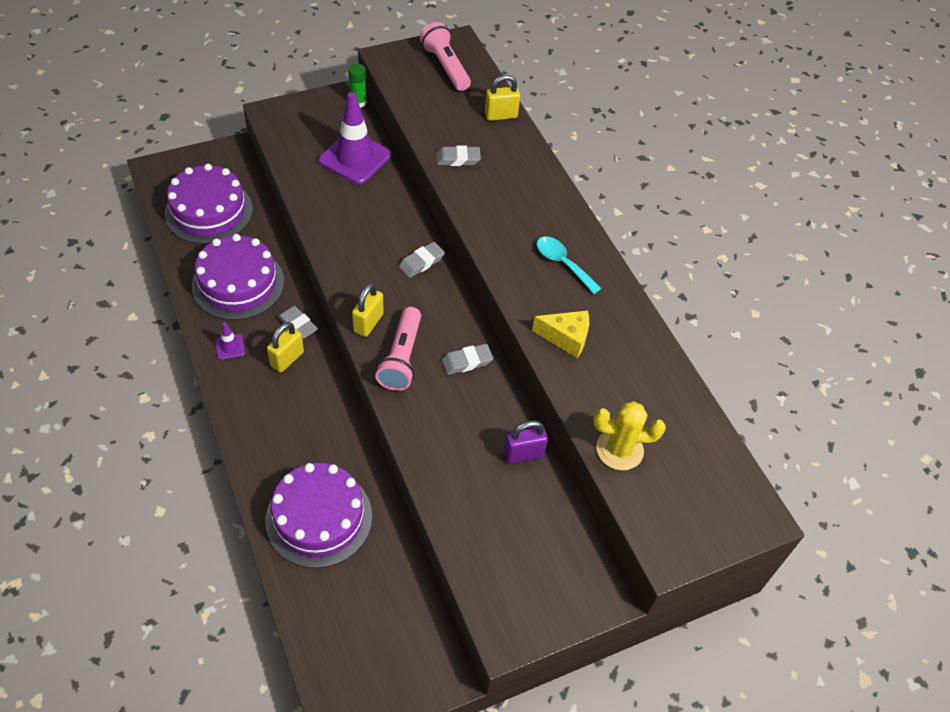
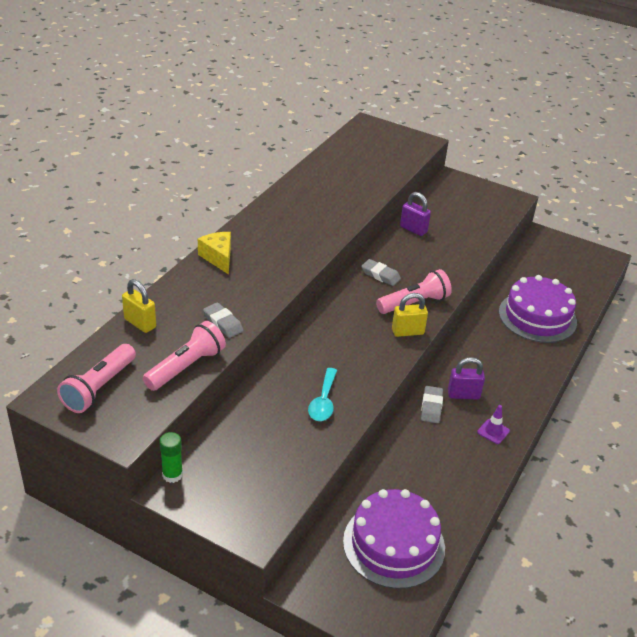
camera: 125 degrees left, 15 degrees down
purple cake [192,234,284,320] -> none
yellow padlock [267,322,304,372] -> purple padlock [448,357,485,400]
purple traffic cone [319,92,391,184] -> none
grey eraser [399,242,445,278] -> none
yellow cheese [532,310,589,358] -> yellow cheese moved to [198,232,231,274]
turquoise spoon [537,237,602,294] -> turquoise spoon moved to [308,368,337,421]
yellow cactus [594,401,666,470] -> none
none -> pink flashlight [143,321,226,391]

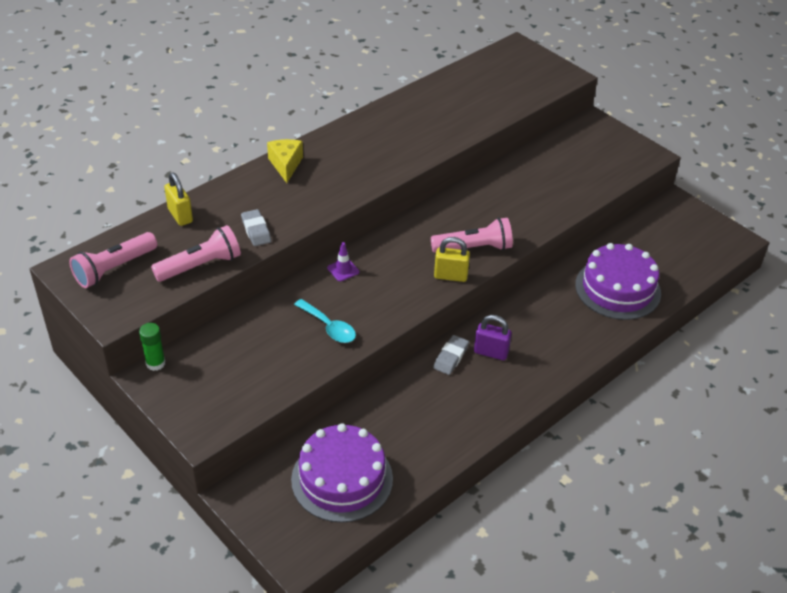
camera: 20 degrees right, 5 degrees up
turquoise spoon [308,368,337,421] -> turquoise spoon turned 75 degrees counterclockwise [294,299,356,343]
grey eraser [361,259,401,286] -> none
purple padlock [400,192,431,236] -> none
purple traffic cone [477,405,510,444] -> purple traffic cone moved to [327,242,359,281]

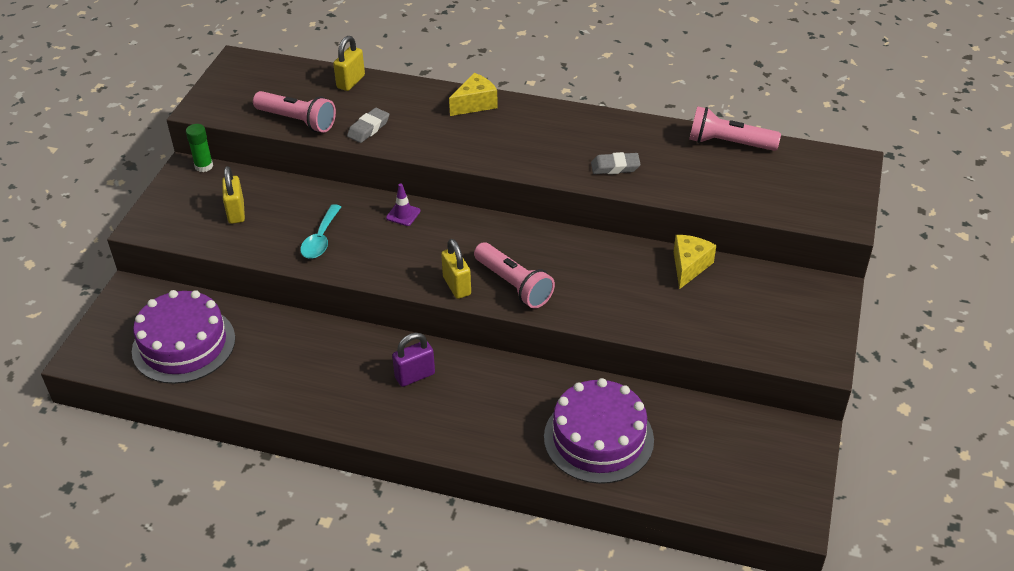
camera: 60 degrees right, 0 degrees up
pink flashlight [69,232,157,288] -> pink flashlight moved to [689,106,781,151]
grey eraser [433,335,469,375] -> grey eraser moved to [591,152,641,174]
purple padlock [474,315,512,360] -> purple padlock turned 75 degrees clockwise [392,333,435,387]
none -> yellow padlock [222,166,245,224]
none -> yellow cheese [674,235,716,289]

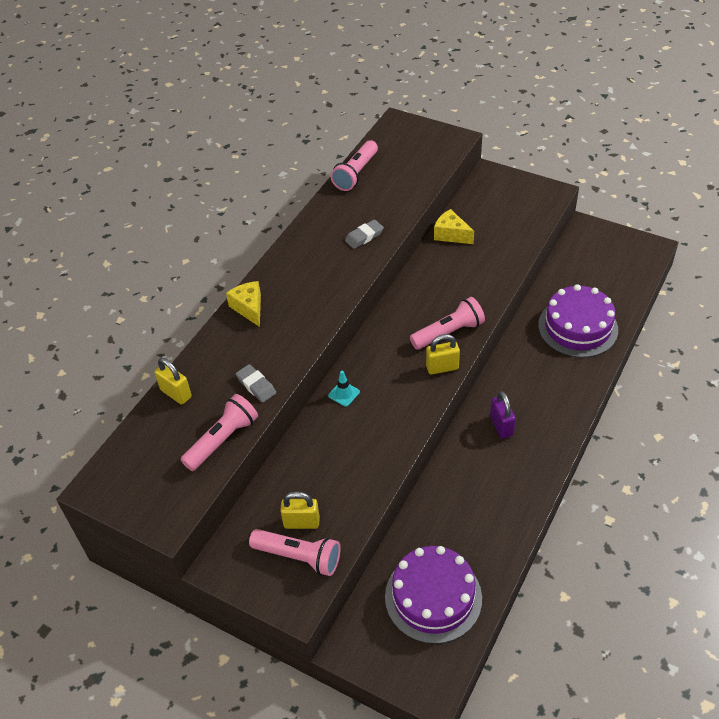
camera: 75 degrees left, 5 degrees up
green glue stick [186,124,213,172] -> none
turquoise spoon [300,204,341,259] -> none
purple traffic cone [386,184,421,226] -> turquoise traffic cone [328,371,360,407]
grey eraser [591,152,641,174] -> grey eraser turned 45 degrees clockwise [345,220,384,249]
none -> pink flashlight [249,529,341,576]

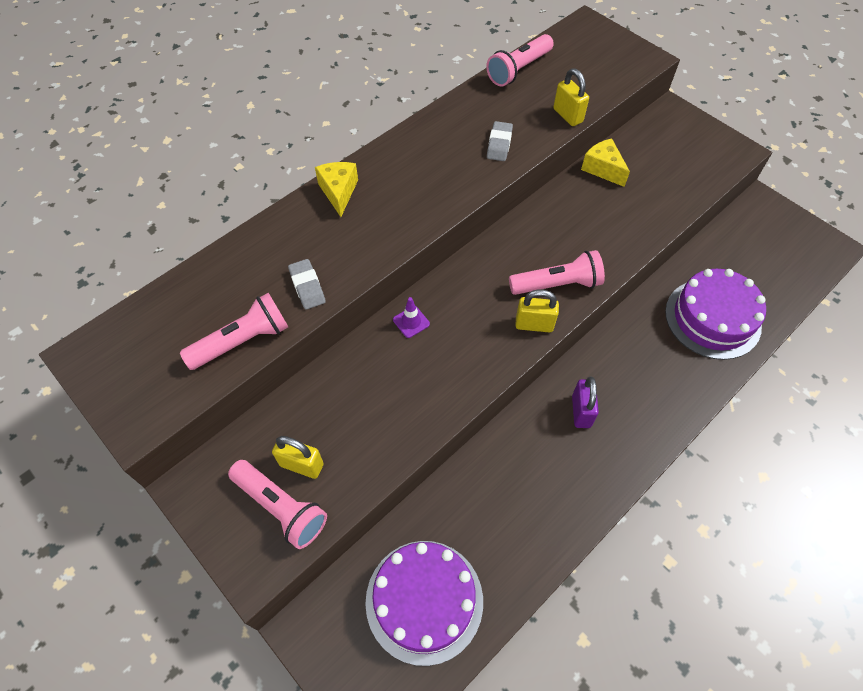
camera: 15 degrees right, 10 degrees up
yellow padlock [155,358,192,405] -> yellow padlock moved to [553,68,589,126]
turquoise traffic cone [328,371,360,407] -> purple traffic cone [393,297,430,338]
grey eraser [345,220,384,249] -> grey eraser turned 60 degrees counterclockwise [487,121,513,161]

